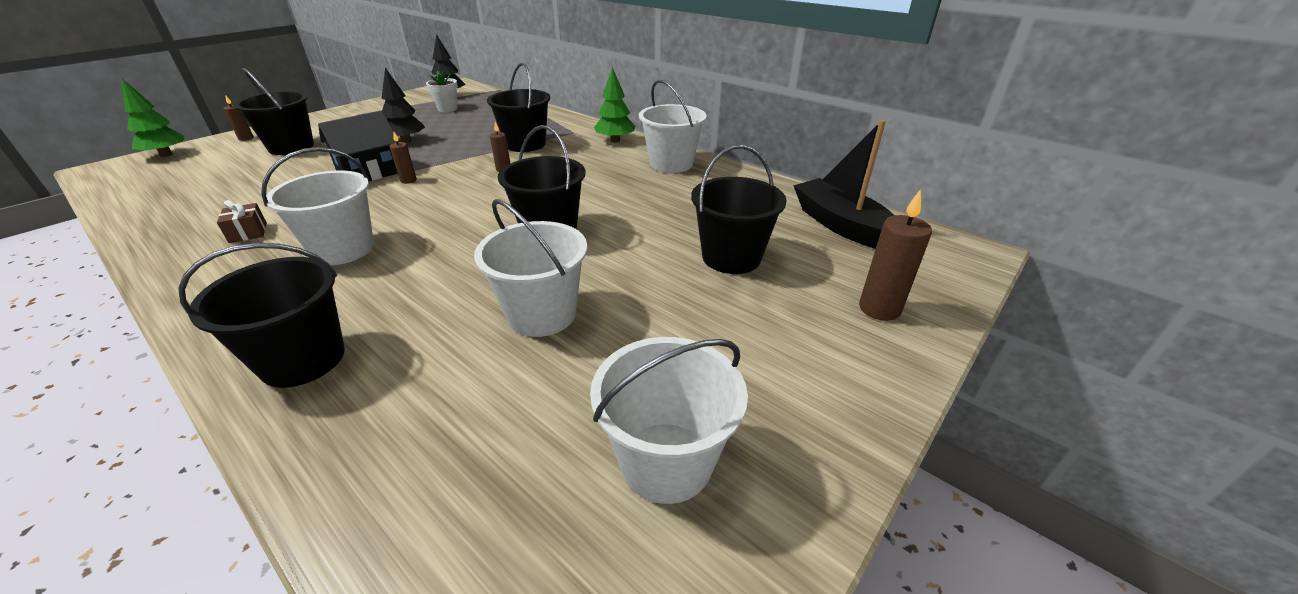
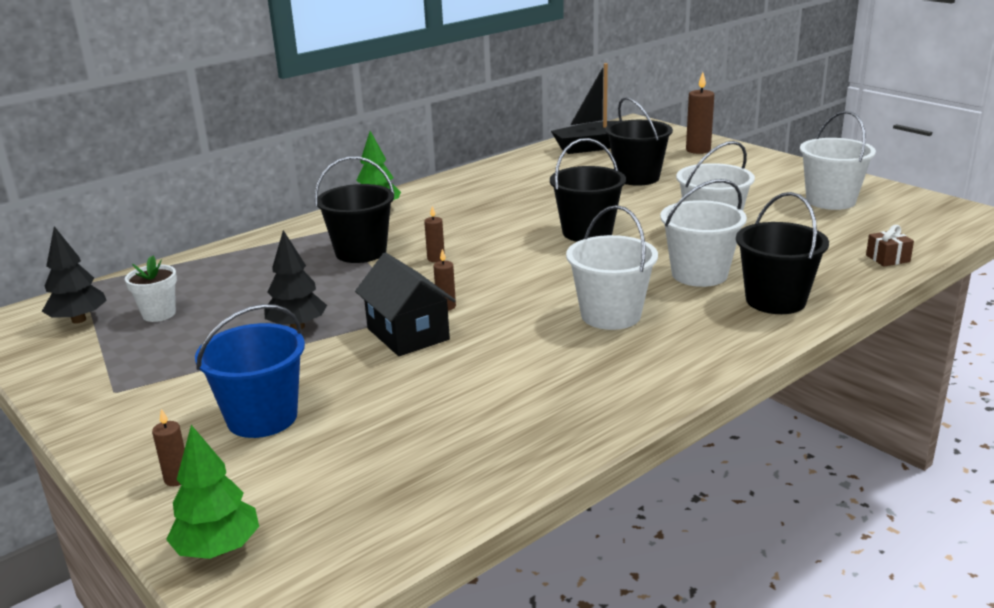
camera: 80 degrees left, 10 degrees down
brown gift [217,200,267,243] -> brown gift moved to [866,225,914,267]
black bucket [234,68,314,155] -> blue bucket [195,304,305,438]
white bucket [639,80,707,173] -> white bucket moved to [660,179,747,287]

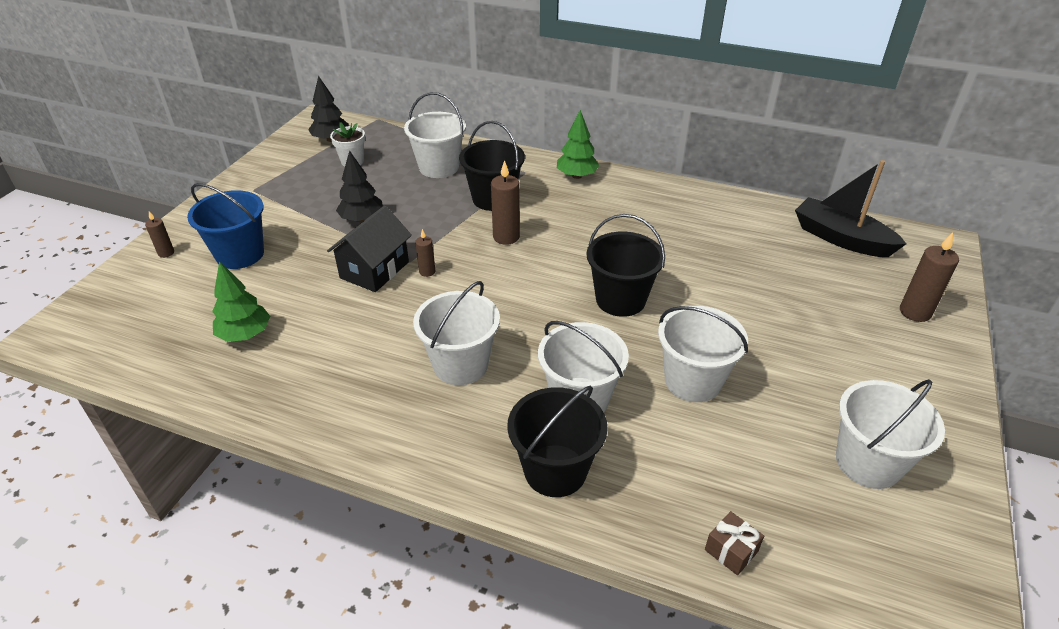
camera: 60 degrees right, 15 degrees up
green tree [166,425,259,559] -> green tree moved to [212,261,270,342]
brown candle [424,206,445,262] -> brown candle [491,160,520,245], size x1.76
black bucket [605,97,673,186] -> none
none -> white bucket [404,92,466,178]

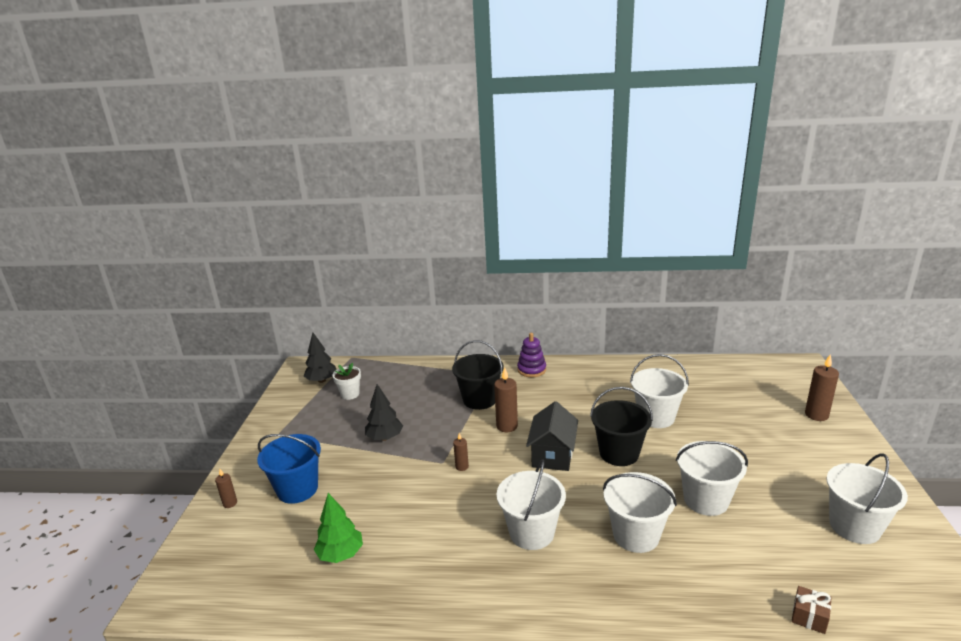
camera: 15 degrees left, 15 degrees down
black house [327,205,412,292] -> black house moved to [526,401,578,471]
white bucket [404,92,466,178] -> white bucket moved to [630,354,689,428]
black bucket [507,386,608,497] -> none
green tree [557,110,599,179] -> purple stacking toy [517,333,546,377]
black boat [795,160,906,257] -> none

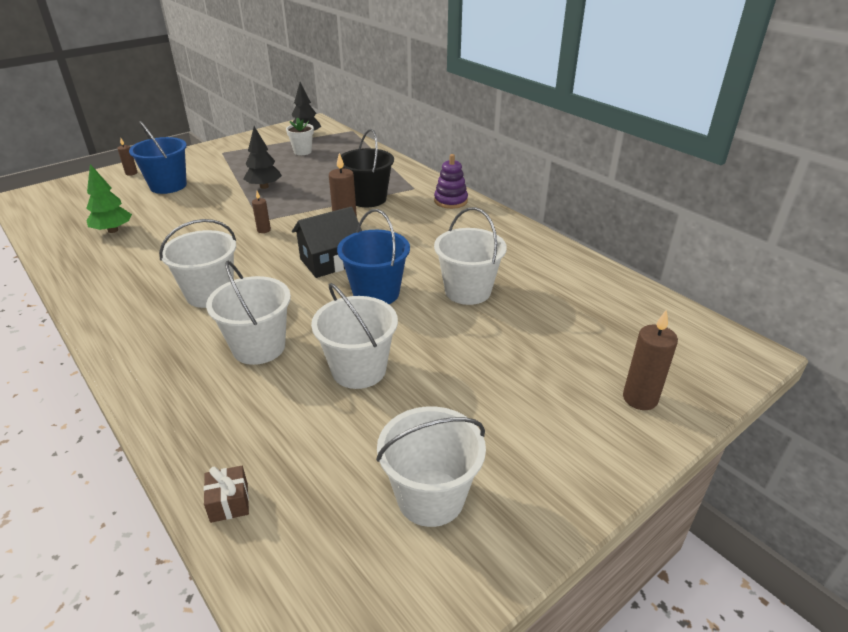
camera: 45 degrees right, 10 degrees up
black bucket [590,387,653,466] -> blue bucket [337,209,410,304]

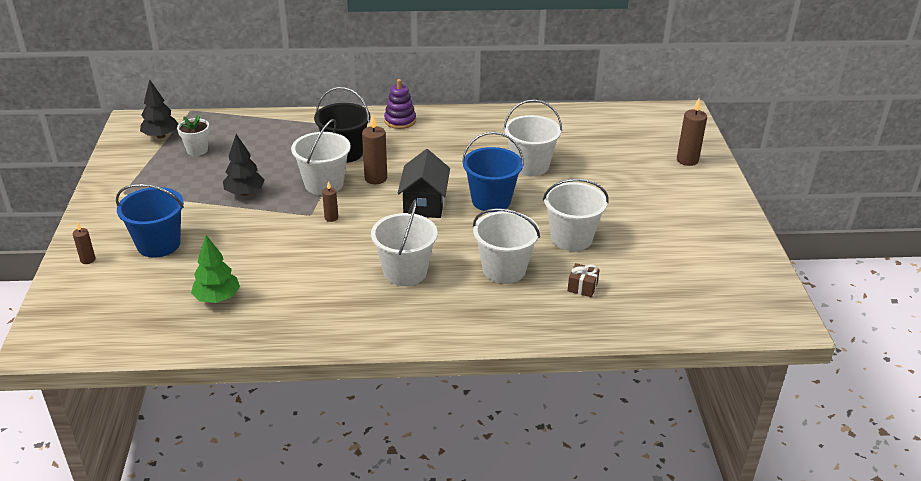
camera: 55 degrees left, 0 degrees up
brown gift [204,466,249,523] -> brown gift moved to [567,263,600,297]
white bucket [376,406,486,527] -> white bucket moved to [291,119,351,195]

